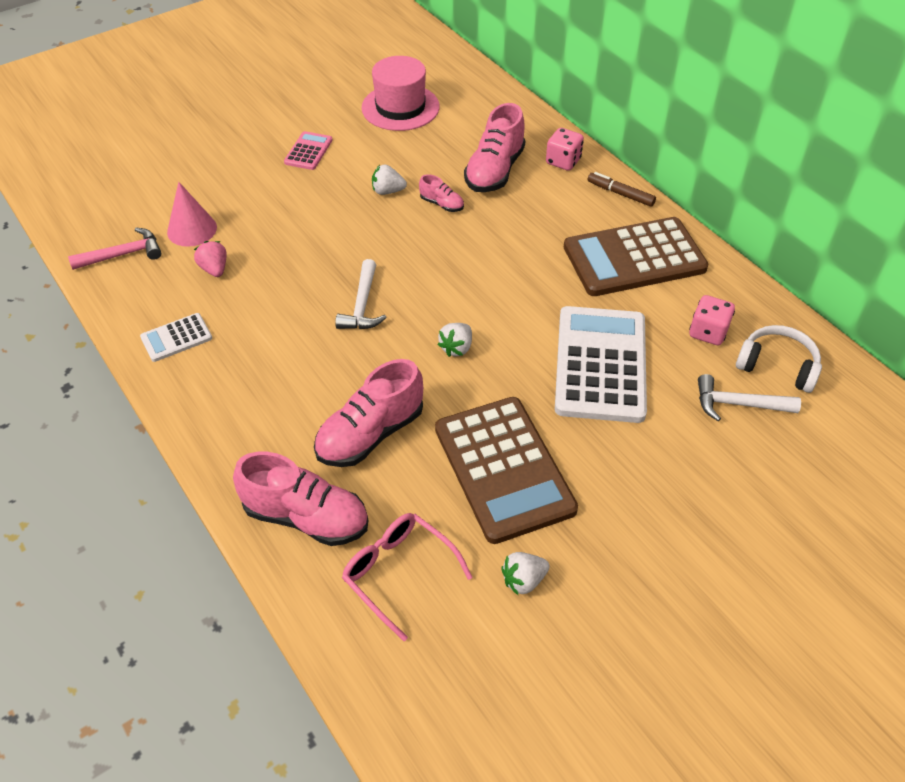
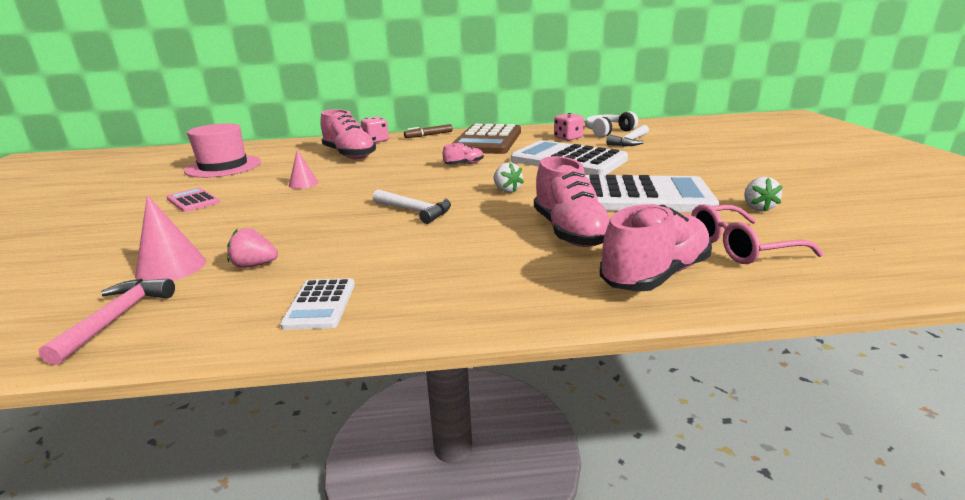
camera: 60 degrees left, 25 degrees down
white strawberry [372,165,407,195] -> pink cone [289,150,319,189]
pink shoe [419,174,464,212] -> pink shoe moved to [443,143,484,165]
brown calculator [435,397,578,544] -> white calculator [585,175,720,212]

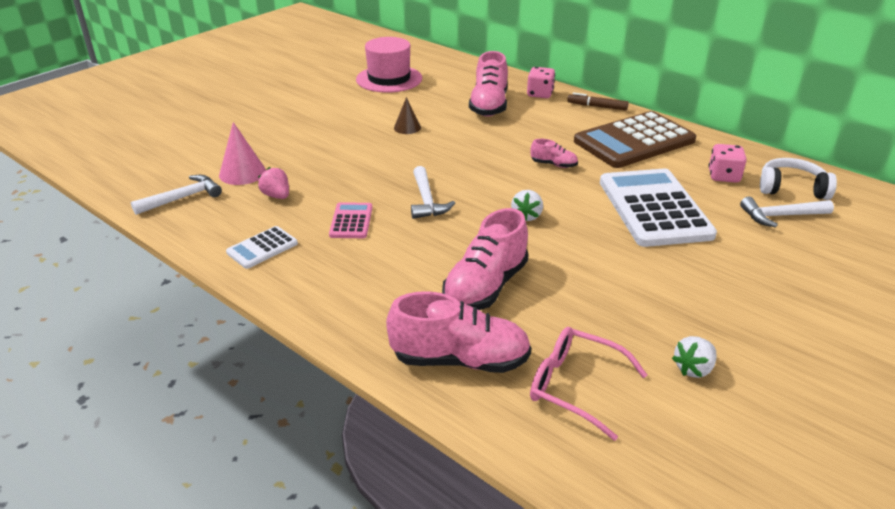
camera: 45 degrees right, 10 degrees up
pink hammer [39,279,175,365] -> white hammer [131,175,222,215]
pink calculator [167,188,220,212] -> pink calculator moved to [329,202,372,238]
pink cone [289,150,319,189] -> brown cone [394,97,421,134]
white calculator [585,175,720,212] -> none

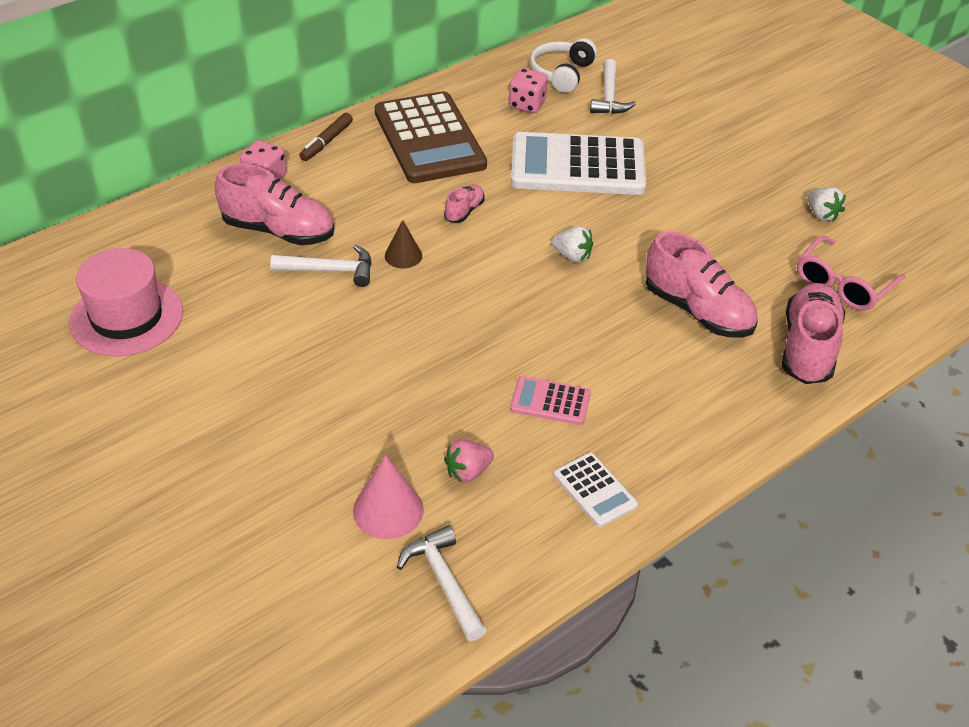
camera: 80 degrees left, 10 degrees up
brown cone [394,97,421,134] -> brown cone moved to [385,220,422,268]
white hammer [411,166,455,219] -> white hammer moved to [270,245,372,287]

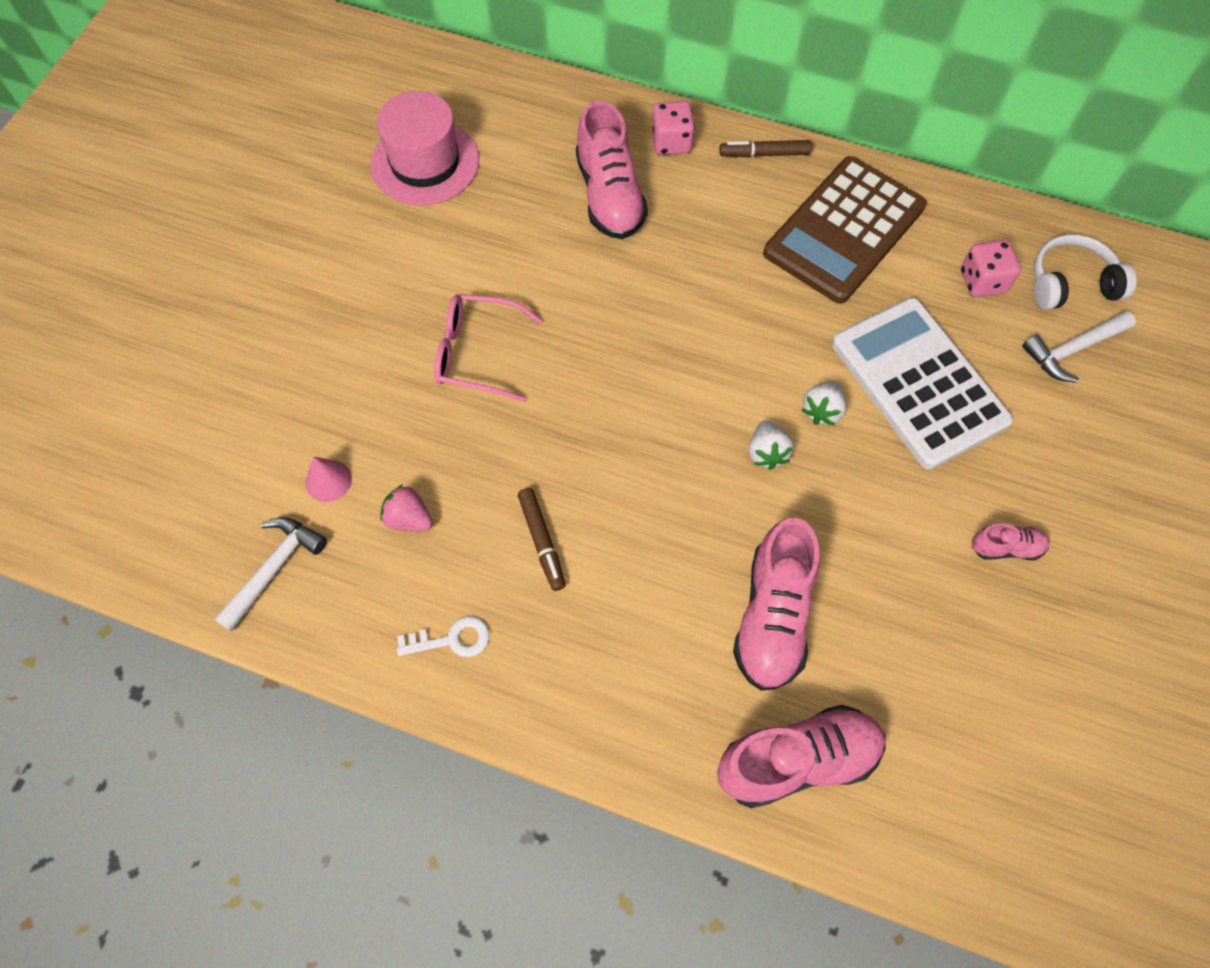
camera: 60 degrees right, 20 degrees up
white hammer [270,245,372,287] -> none
pink cone [353,455,424,539] -> pink cone [306,456,352,502], size x0.65
brown cone [385,220,422,268] -> none
pink shoe [444,184,485,223] -> pink shoe moved to [972,523,1050,560]
pink calculator [510,376,591,425] -> brown marker [518,488,566,591]
white calculator [554,453,638,527] -> white key [397,616,489,657]
pink glasses [797,236,905,311] -> pink glasses moved to [434,294,543,402]
white strawberry [808,187,846,222] -> white strawberry moved to [802,381,846,426]

